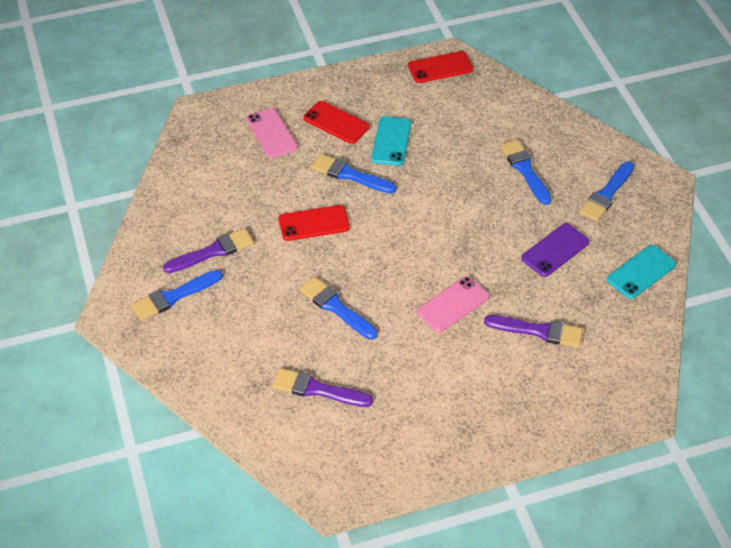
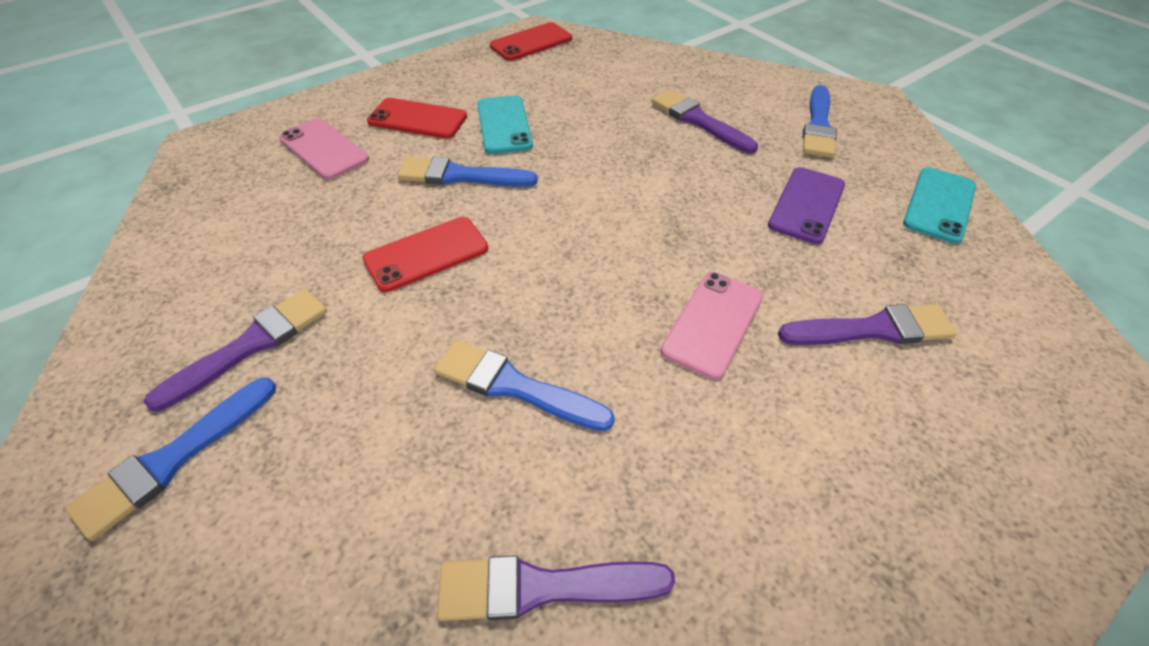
camera: 20 degrees left, 0 degrees up
blue brush [500,139,551,205] -> purple brush [652,90,758,154]

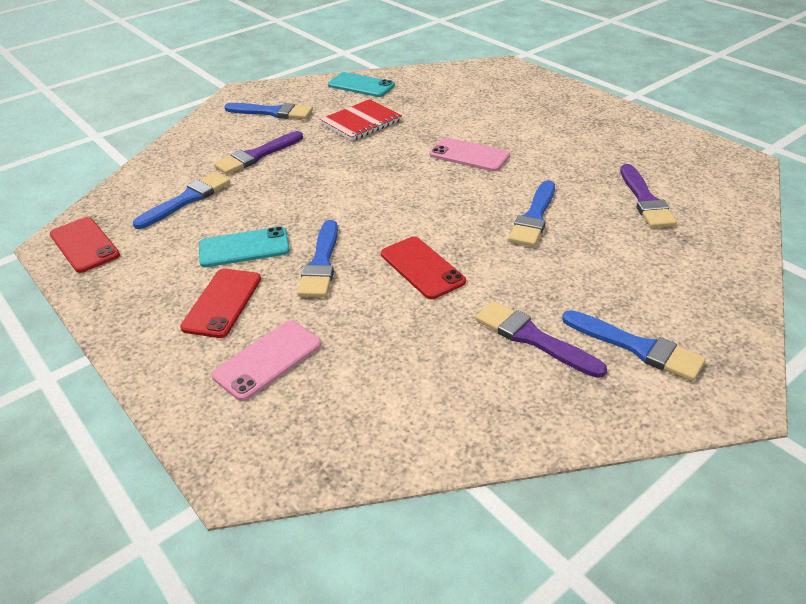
camera: 90 degrees left, 10 degrees down
purple phone [768,167,845,244] -> red notebook [320,99,402,141]
purple brush [778,304,957,345] -> none
none -> blue brush [133,172,230,229]

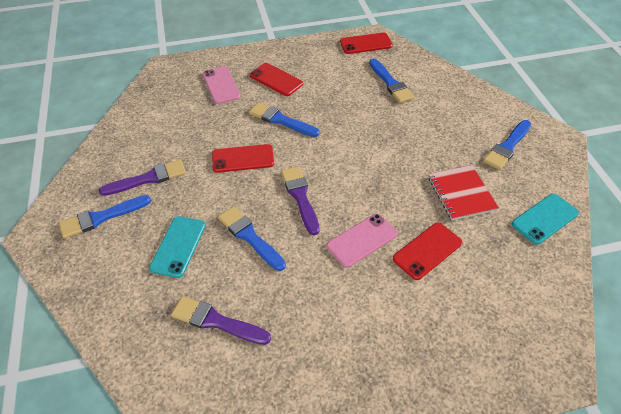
camera: 115 degrees right, 10 degrees up
turquoise phone [199,226,290,267] -> turquoise phone moved to [149,216,206,278]
purple brush [214,131,303,175] -> purple brush moved to [281,166,320,235]
none -> red phone [393,222,462,280]

